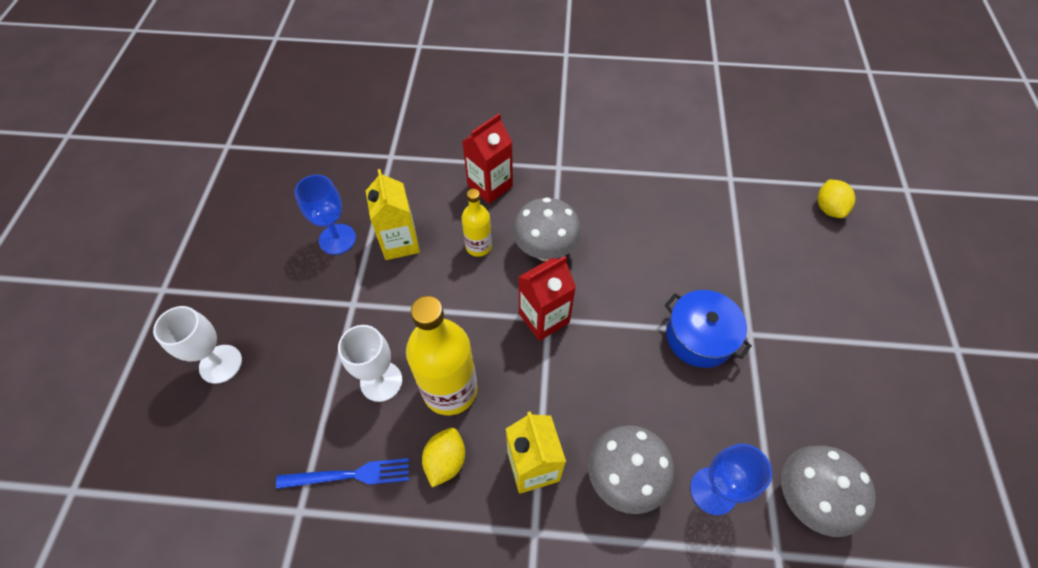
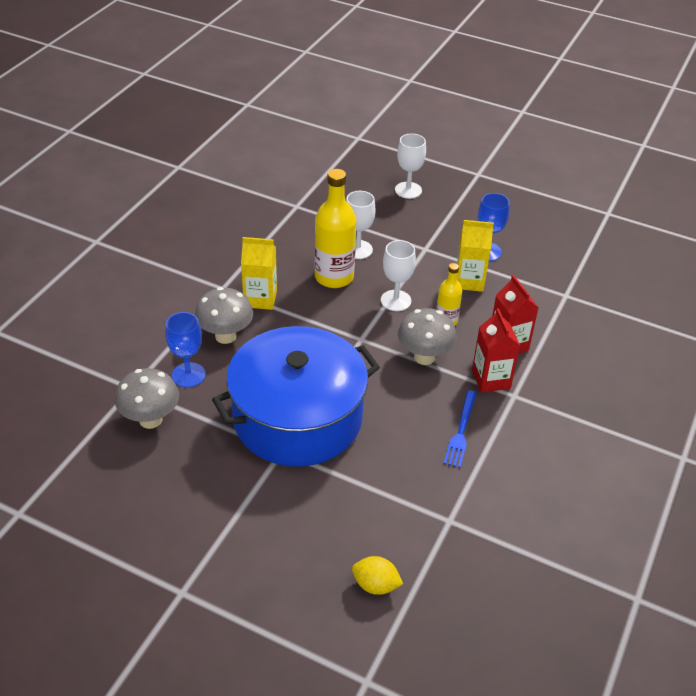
camera: 110 degrees right, 15 degrees down
blue fork [276,458,409,489] -> blue fork moved to [444,390,477,468]
yellow lemon [422,428,465,487] -> none
red carton [519,256,576,341] -> red carton moved to [472,308,520,393]
blue pot [665,290,752,368] -> blue pot [212,326,380,467], size x2.18
none -> white goblet [381,240,416,311]

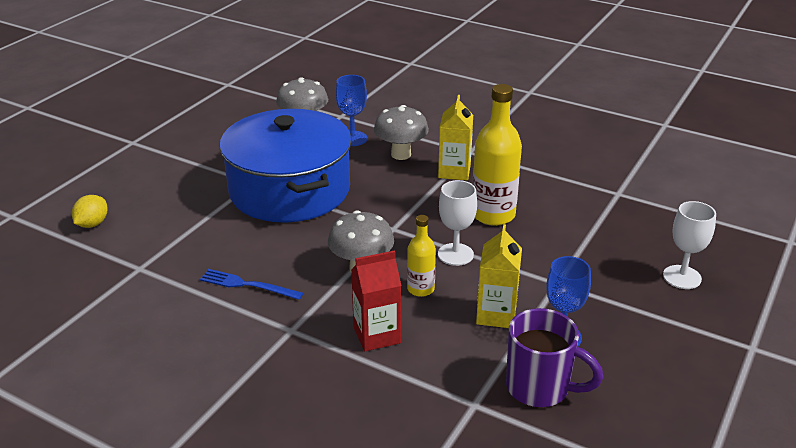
camera: 95 degrees right, 10 degrees down
white goblet [346,191,375,259] -> none
red carton [472,308,520,393] -> none
none -> purple mug [506,308,603,408]

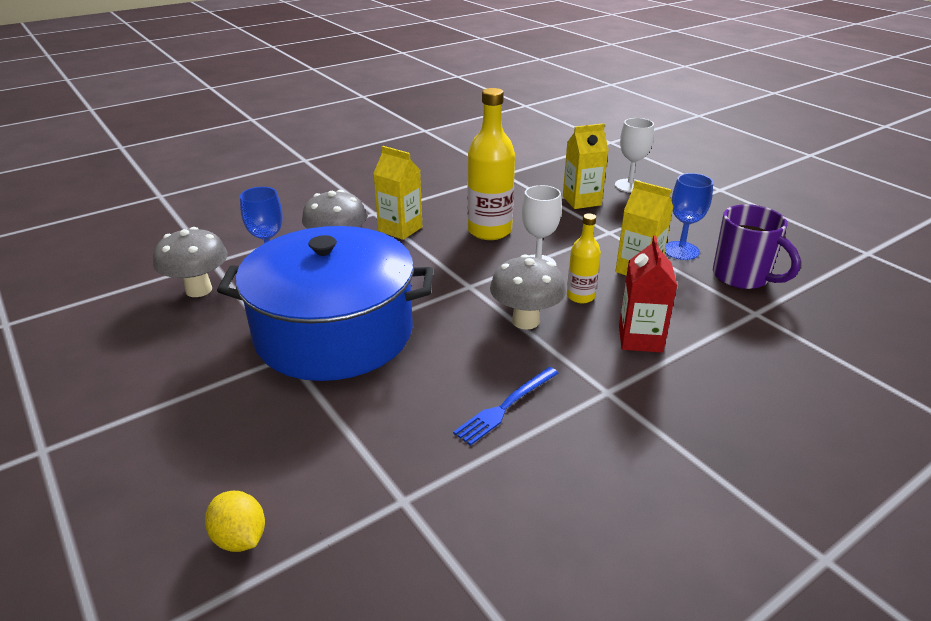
camera: 65 degrees left, 0 degrees up
purple mug [506,308,603,408] -> purple mug turned 90 degrees clockwise [713,204,801,289]
none -> yellow carton [563,123,609,209]

